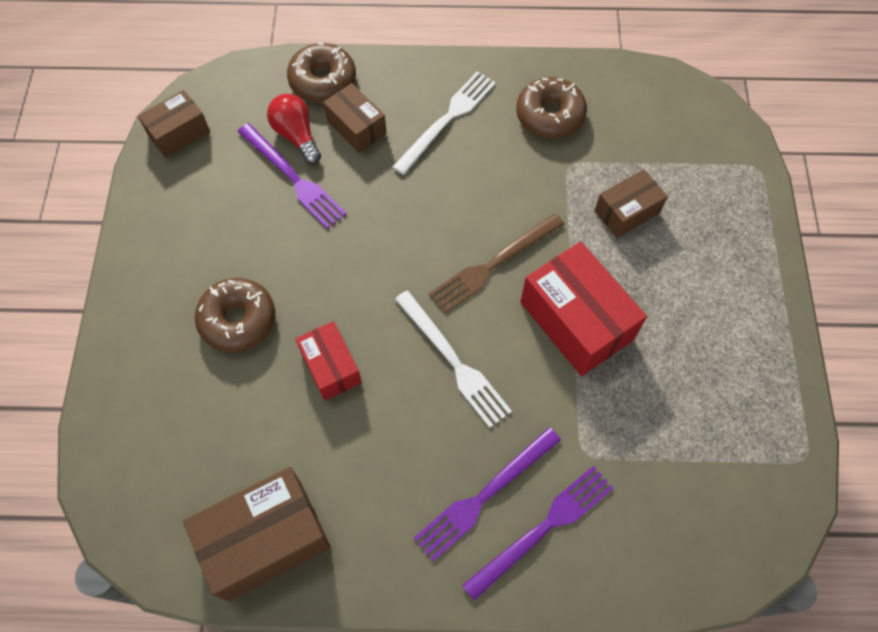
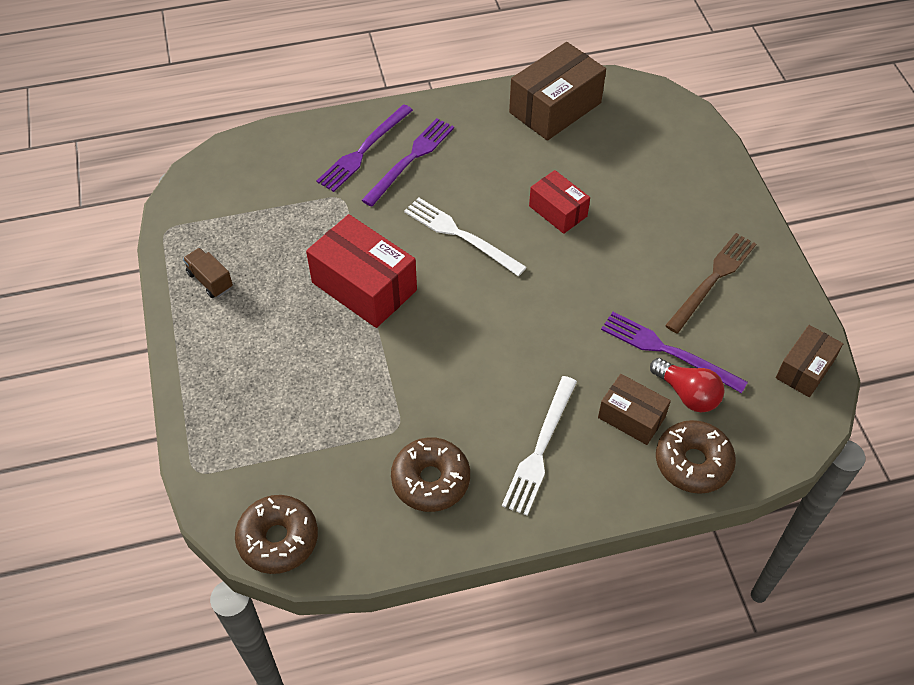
camera: 165 degrees right, 10 degrees down
brown donut [195,278,275,352] -> brown donut moved to [235,495,318,574]
brown fork [429,214,565,314] -> brown fork moved to [665,233,756,333]
brown box [594,169,668,238] -> none
none -> brown truck [183,248,233,298]

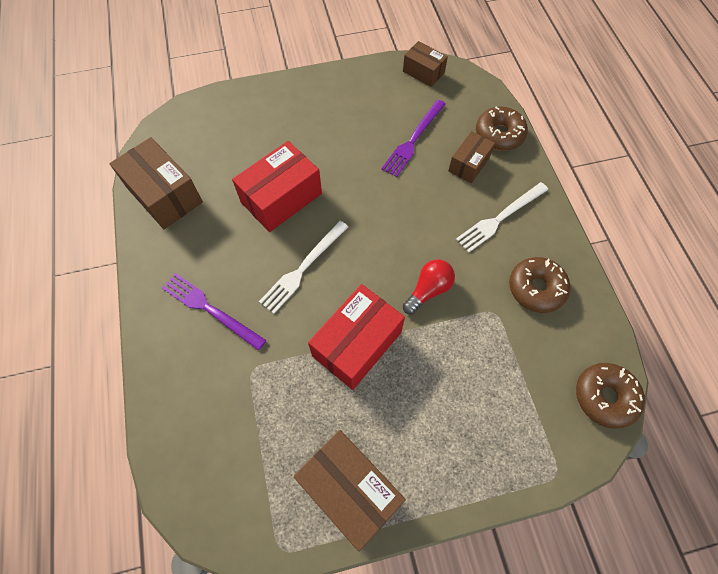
camera: 90 degrees left, 10 degrees up
brown truck [183,248,233,298] -> brown box [293,430,406,552]
purple fork [316,104,413,192] -> none
white fork [502,376,577,516] -> white fork turned 120 degrees clockwise [456,182,548,253]
red box [529,170,590,234] -> red box [232,141,322,232], size x1.70
red light bulb [650,358,725,412] -> red light bulb moved to [403,259,455,314]
brown fork [665,233,756,333] -> none

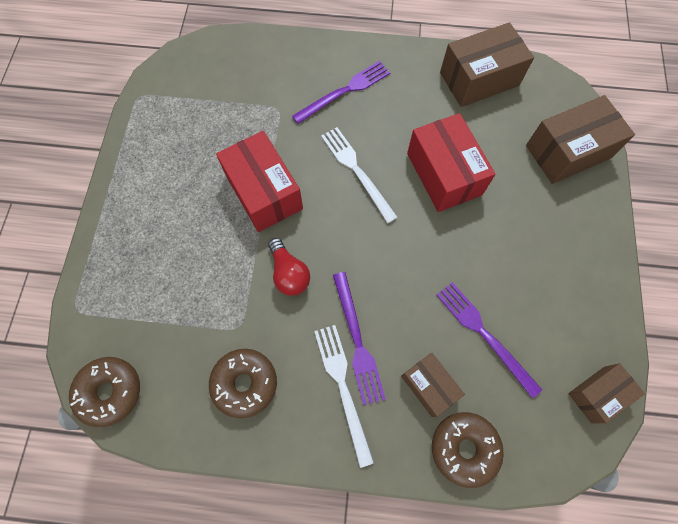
camera: 110 degrees right, 5 degrees up
brown box [293,430,406,552] -> brown box moved to [526,95,635,184]
none -> purple fork [333,272,386,405]

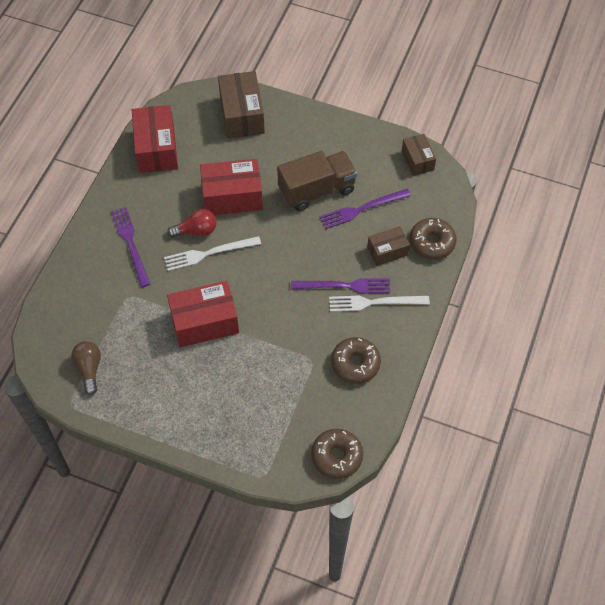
camera: 75 degrees left, 10 degrees down
red light bulb [268,238,310,296] -> red light bulb moved to [167,209,217,237]
brown box [440,22,534,107] -> red box [132,105,178,173]
none -> brown light bulb [71,341,101,395]
none -> brown truck [277,151,357,211]

